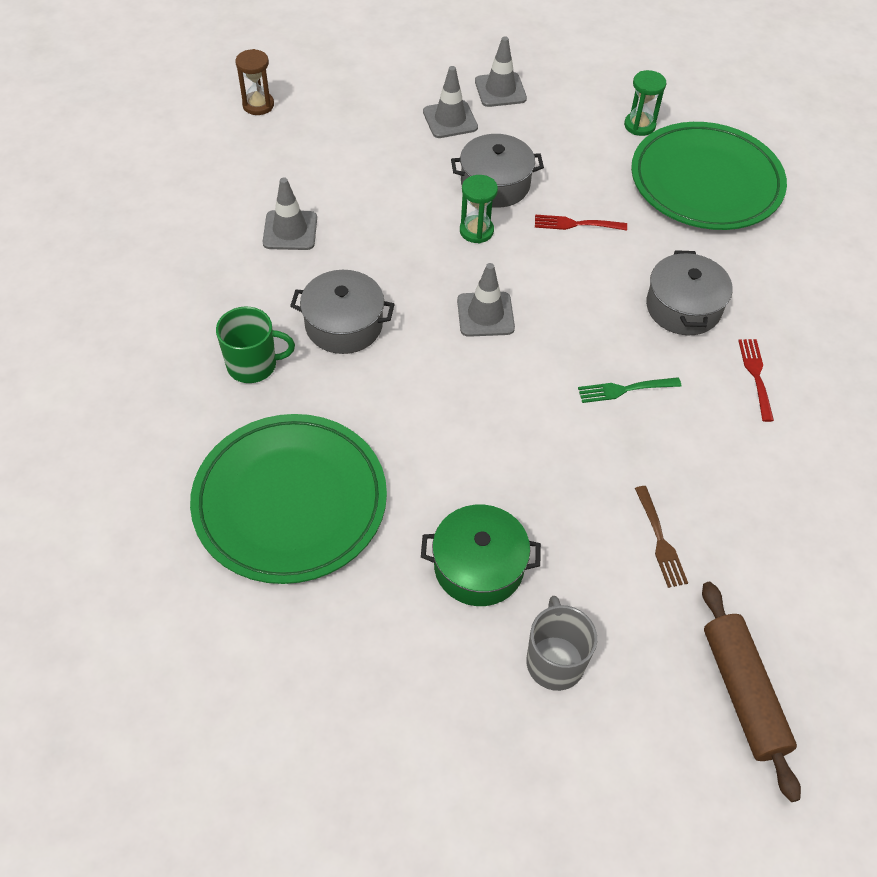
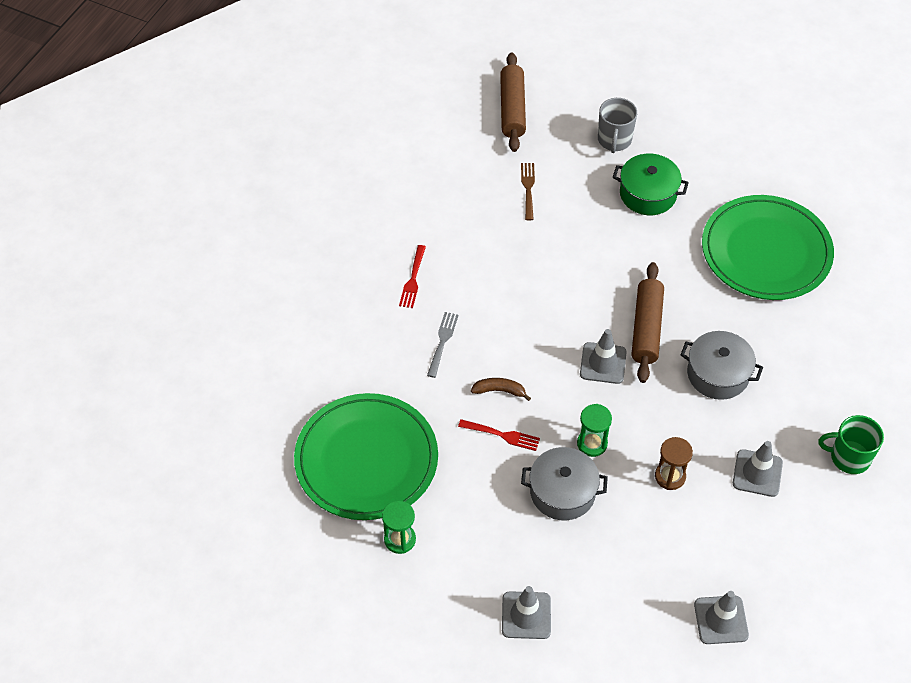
camera: 165 degrees left, 0 degrees up
green mug [216,306,295,383] -> green mug moved to [818,415,884,474]
brown hourglass [235,49,274,115] -> brown hourglass moved to [655,437,693,490]
grey traffic cone [423,66,478,138] -> grey traffic cone moved to [694,591,749,644]
green fork [578,377,681,403] -> none
grey pot [646,250,733,335] -> grey fork [427,312,459,378]
none -> brown banana [471,378,531,401]
none -> brown rolling pin [632,262,664,383]

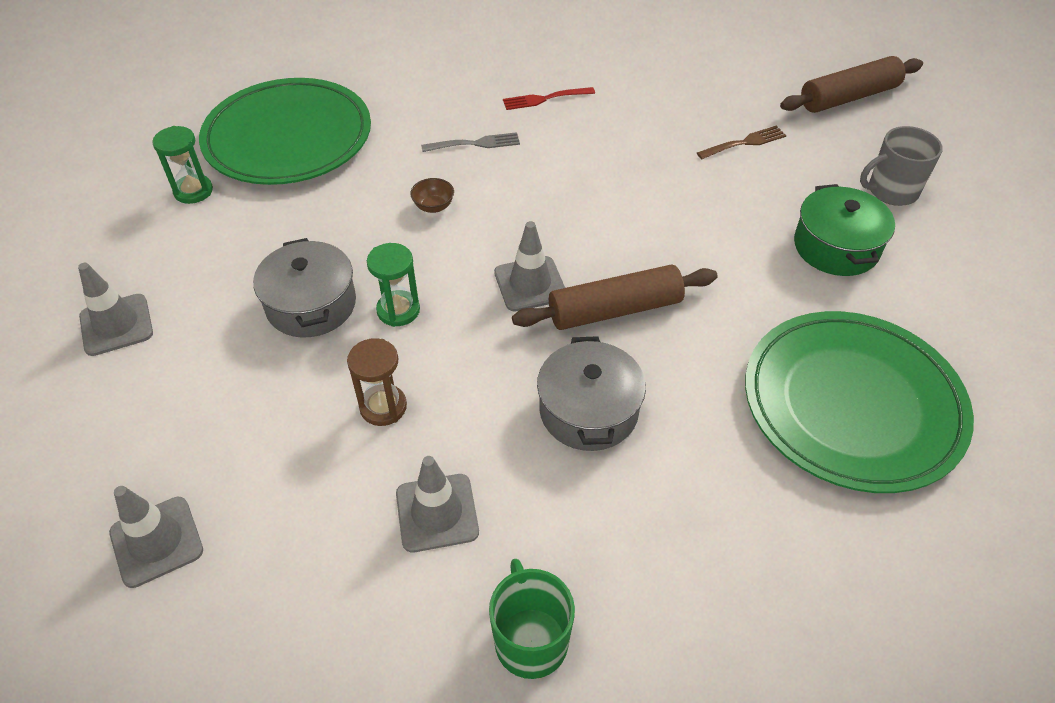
camera: 65 degrees right, 5 degrees down
red fork [458,419,540,451] -> none
brown banana [471,378,531,401] -> brown bowl [410,178,454,213]

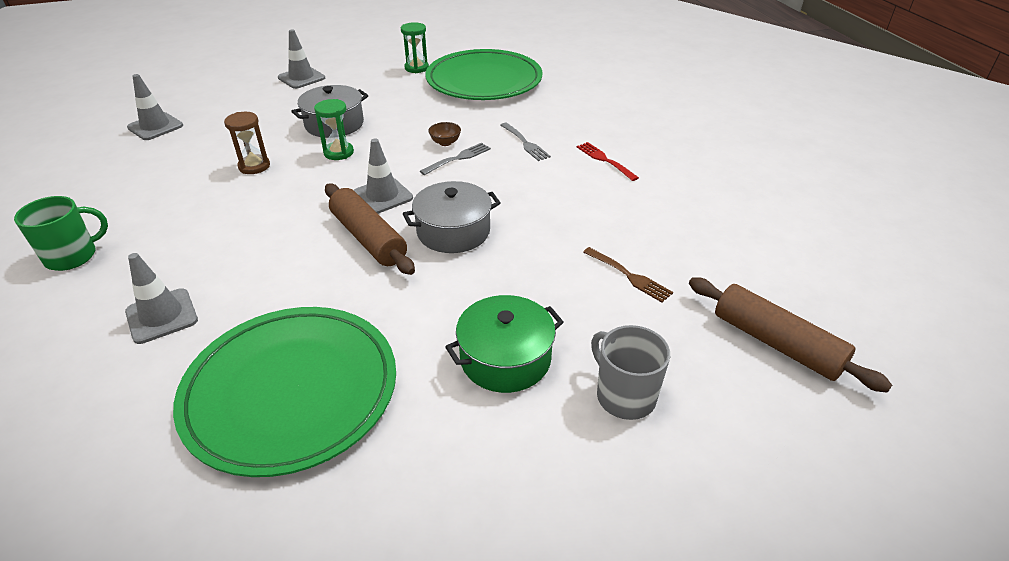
camera: 70 degrees right, 10 degrees down
grey traffic cone [396,456,479,552] -> grey traffic cone moved to [125,253,198,344]
grey pot [537,336,646,451] -> grey pot moved to [403,181,501,253]
none -> grey fork [420,143,491,175]

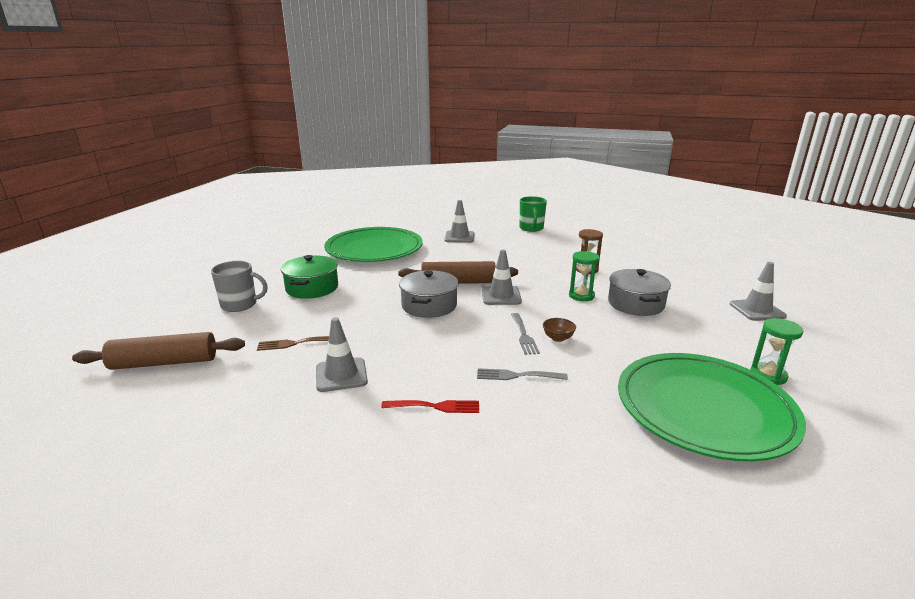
camera: 125 degrees right, 15 degrees down
grey traffic cone [127,74,183,140] -> grey traffic cone moved to [316,317,368,392]

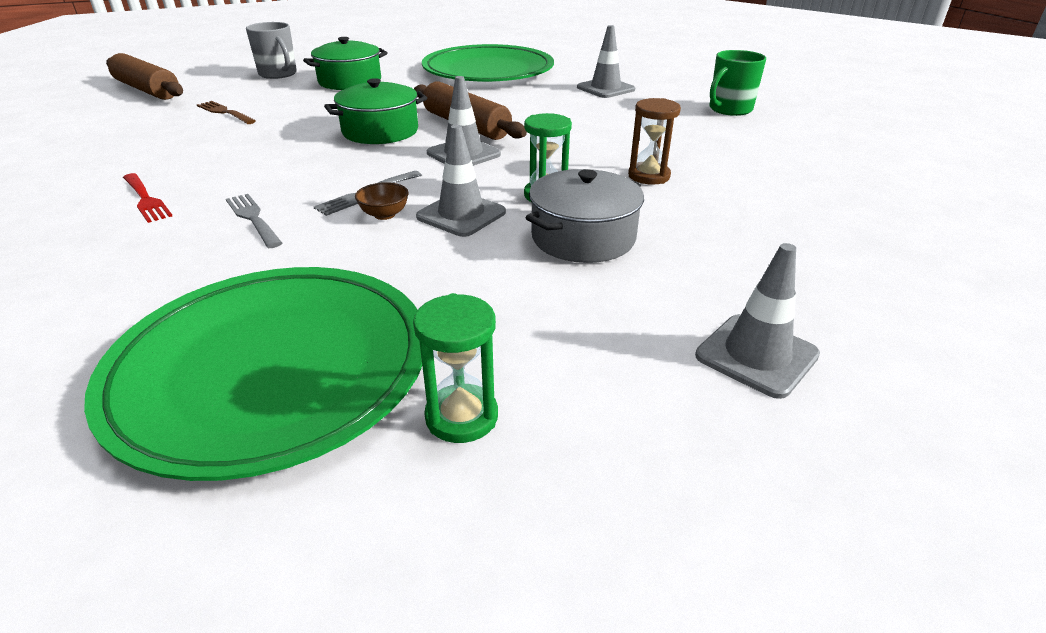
camera: 50 degrees right, 10 degrees up
grey traffic cone [316,317,368,392] -> grey traffic cone moved to [416,125,506,237]
grey pot [399,270,458,318] -> green pot [324,78,427,144]

